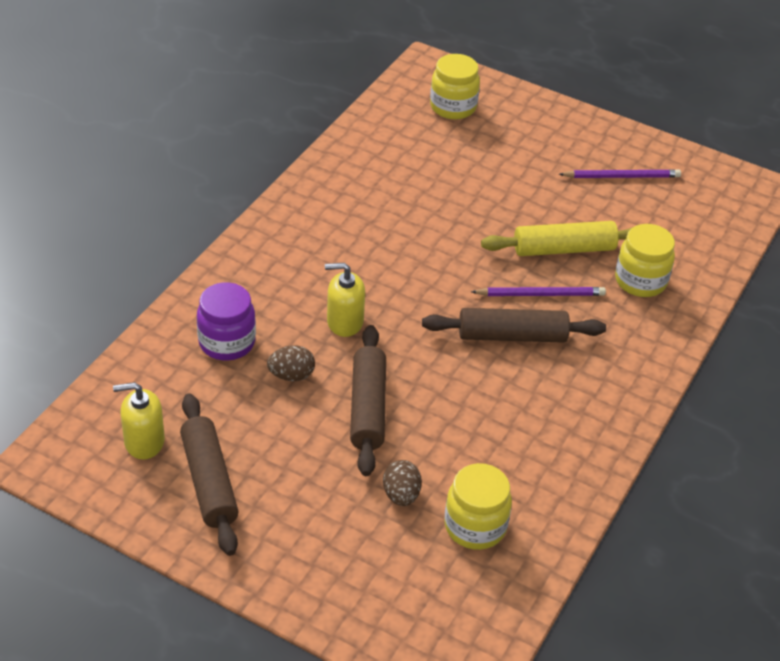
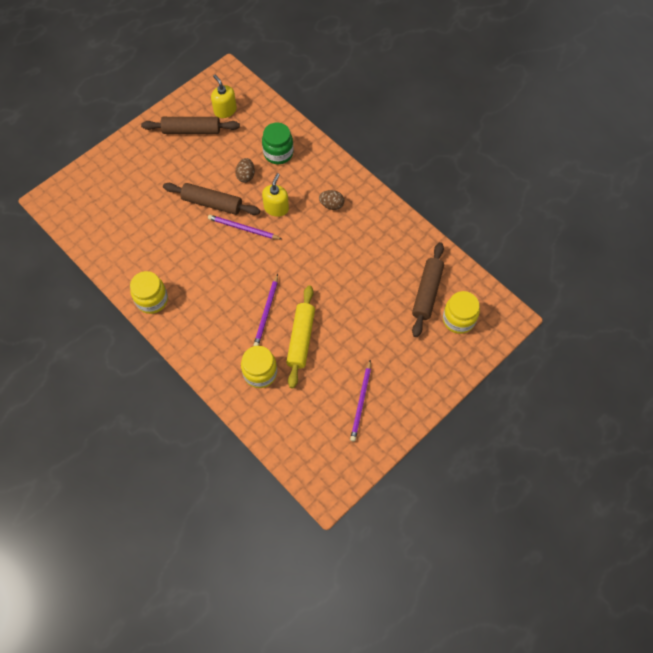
camera: 110 degrees right, 20 degrees up
yellow soap dispenser [113,382,165,459] -> yellow soap dispenser turned 45 degrees counterclockwise [211,75,237,118]
purple jar [197,282,256,360] -> green jar [262,123,293,164]
brown egg [383,460,422,506] -> brown egg moved to [319,190,344,210]
brown rolling pin [422,308,606,343] -> brown rolling pin moved to [412,242,444,337]
yellow jar [445,463,512,550] -> yellow jar moved to [130,271,168,314]
none -> purple pencil [208,215,281,239]

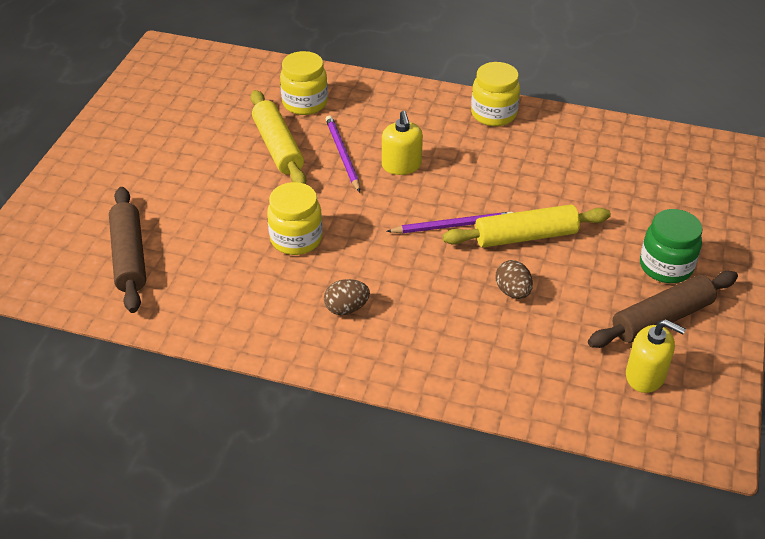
camera: 150 degrees right, 20 degrees down
brown rolling pin [163,183,260,215] -> yellow rolling pin [442,204,611,248]
green jar [262,123,293,164] -> green jar moved to [640,209,703,283]
yellow soap dispenser [262,173,289,217] -> yellow soap dispenser moved to [382,111,423,175]
purple pencil [350,360,371,442] -> none
yellow jar [443,291,480,334] -> yellow jar moved to [267,182,323,255]

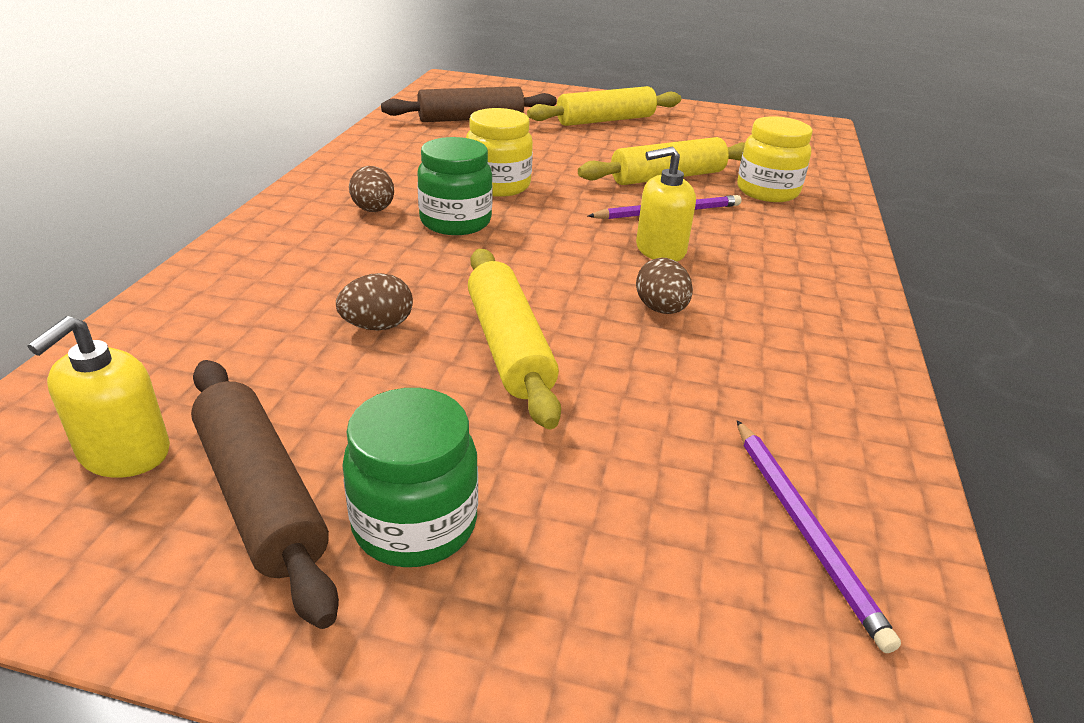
camera: 85 degrees right, 10 degrees down
purple pencil [386,211,513,233] -> purple pencil moved to [737,420,901,653]
yellow jar [471,62,520,126] -> none
none -> green jar [417,137,493,235]
none -> yellow rolling pin [527,86,681,126]
none -> brown egg [636,258,693,314]

